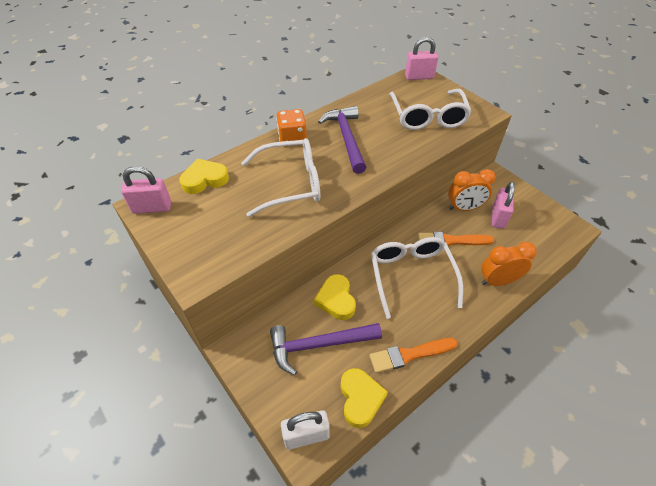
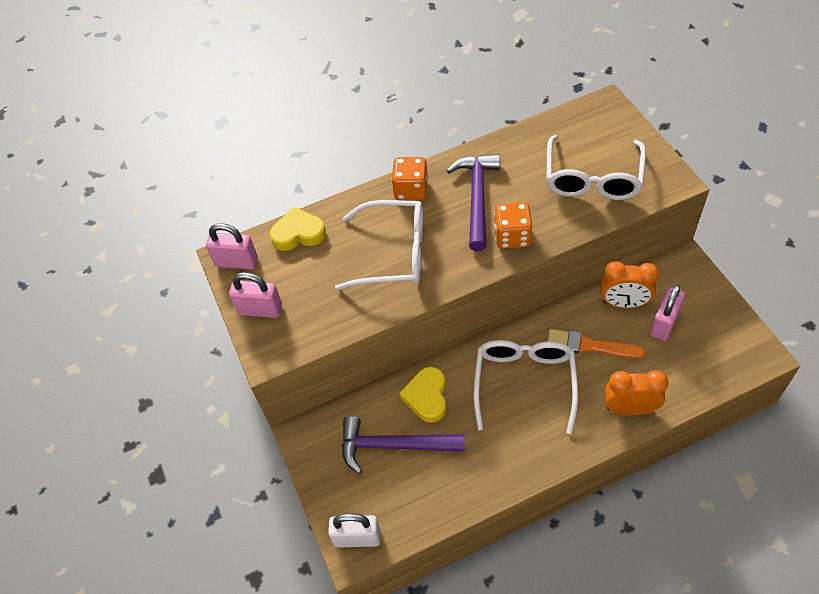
camera: 20 degrees right, 5 degrees up
yellow heart [341,368,388,428] -> none
orange brush [369,338,458,373] -> none
pink padlock [405,37,438,80] -> pink padlock moved to [229,272,282,318]
none -> orange dice [494,202,532,249]

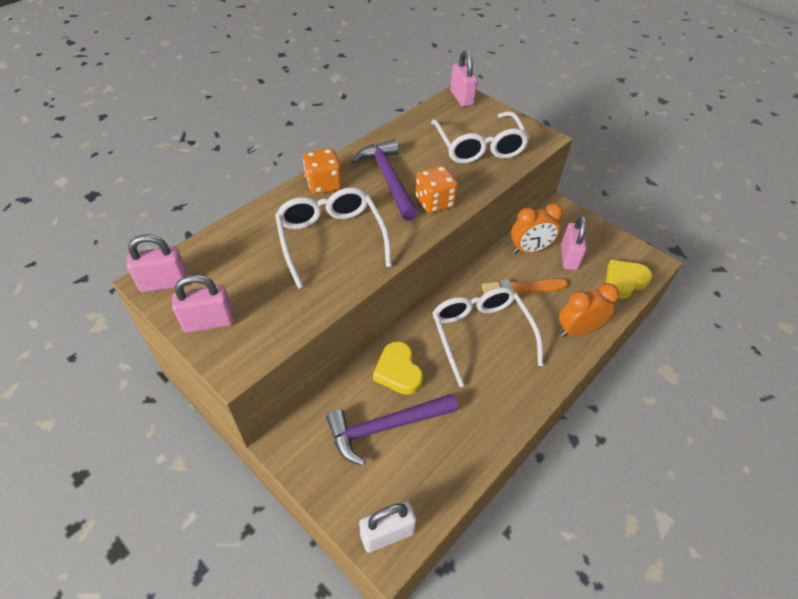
camera: 30 degrees left, 5 degrees down
yellow heart [270,207,326,251] -> yellow heart moved to [606,260,652,299]
white glasses [335,200,423,290] -> white glasses turned 90 degrees counterclockwise [275,187,392,289]
none -> pink padlock [450,50,478,107]

